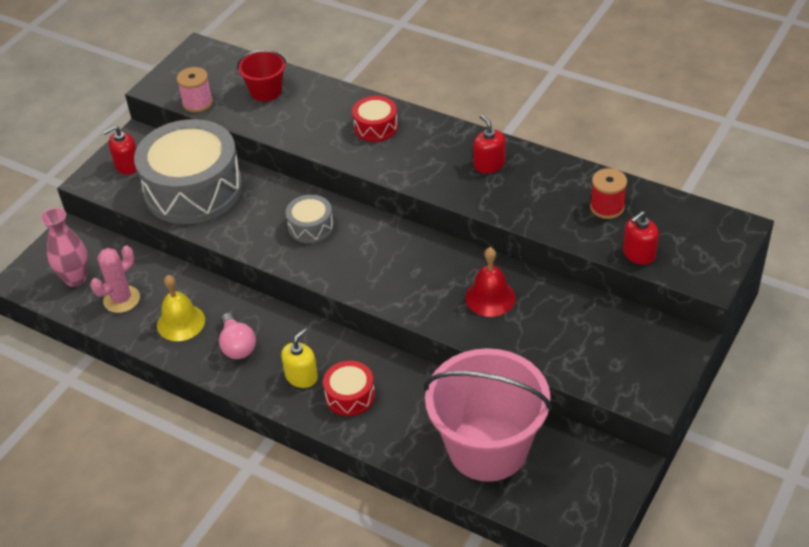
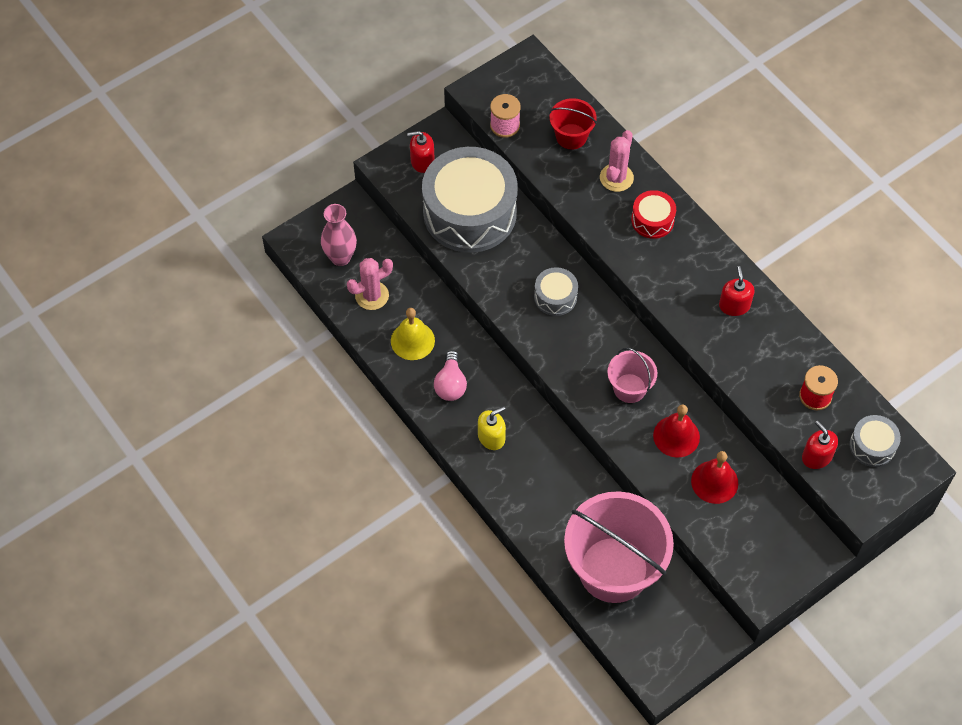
camera: 20 degrees right, 15 degrees up
red drum [323,361,375,416] -> none
red soap dispenser [623,211,659,265] -> red soap dispenser turned 75 degrees clockwise [802,421,838,469]
none -> pink cactus [600,130,634,192]
none -> pink bucket [607,348,657,403]
none -> red bell [691,451,738,504]
none -> grey drum [850,415,901,467]

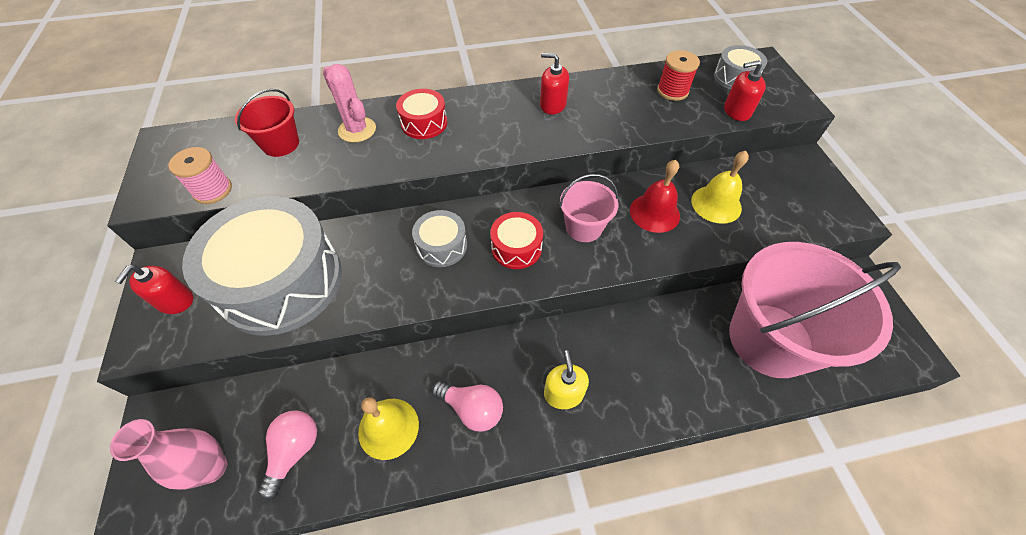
camera: 65 degrees left, 5 degrees down
pink cactus [347,258,393,310] -> pink light bulb [258,410,317,501]
red bell [691,451,738,504] -> yellow bell [691,151,749,224]
none -> red drum [490,212,543,269]

